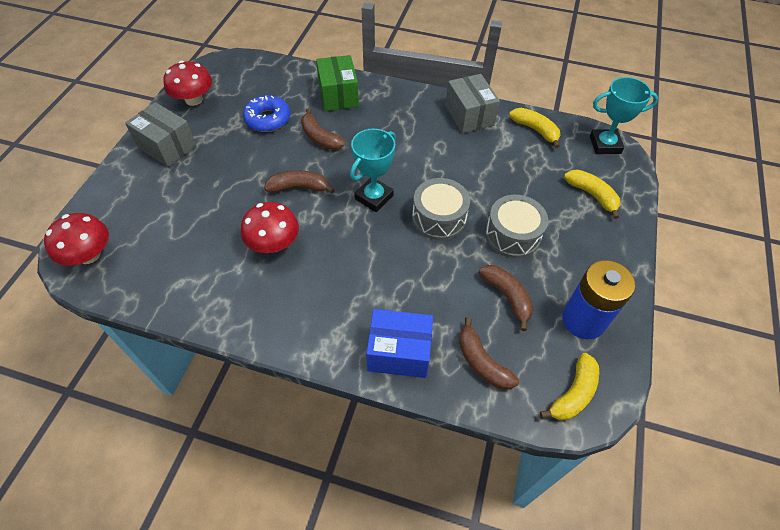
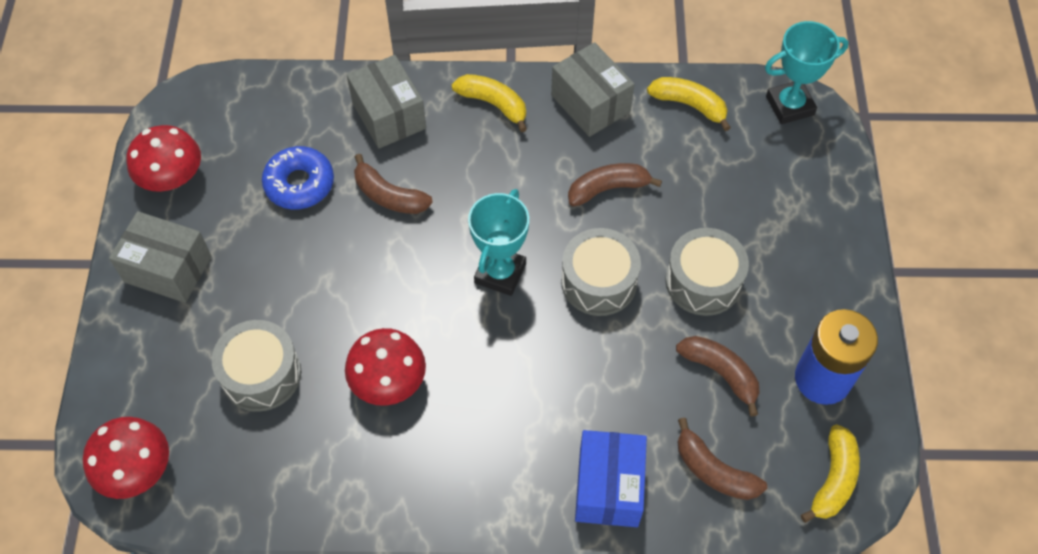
camera: 15 degrees left, 5 degrees up
brown banana [264,170,335,193] -> brown banana moved to [568,163,662,207]
green box [316,55,359,111] -> grey box [347,55,426,149]
blue box [366,309,433,378] -> blue box turned 75 degrees counterclockwise [575,430,647,527]
yellow banana [564,169,620,219] -> yellow banana moved to [452,74,527,132]
none -> grey drum [212,320,301,412]

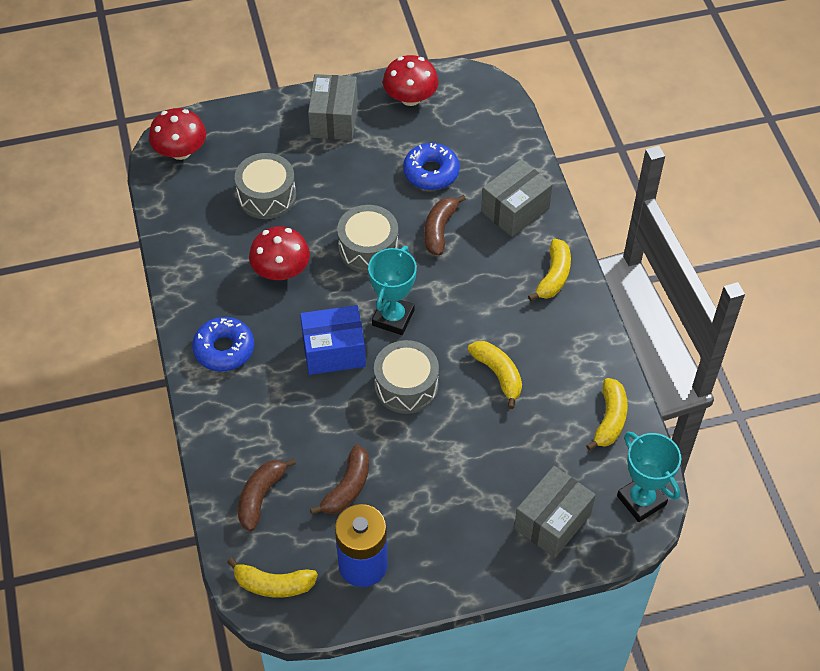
camera: 75 degrees right, 5 degrees down
turquoise trophy [468,189,529,296] -> turquoise trophy turned 75 degrees counterclockwise [368,246,417,335]
grey box [551,42,635,137] -> grey box moved to [514,466,596,558]
brown banana [568,163,662,207] -> yellow banana [468,341,522,409]
blue box [575,430,647,527] -> blue box moved to [300,305,366,375]
grey drum [665,228,749,316] -> grey drum moved to [337,205,399,273]
none -> blue donut [192,317,254,372]

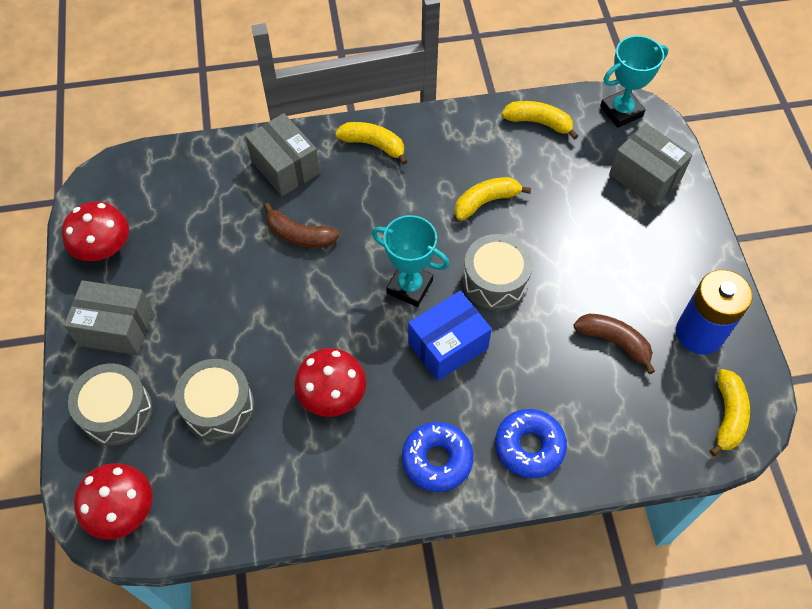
camera: 85 degrees left, 5 degrees up
brown banana [238,458,296,531] -> none
blue box [300,305,366,375] -> blue box turned 60 degrees clockwise [408,291,492,381]
grey drum [337,205,399,273] -> grey drum moved to [68,363,153,446]
blue donut [403,143,460,190] -> blue donut moved to [495,409,567,478]

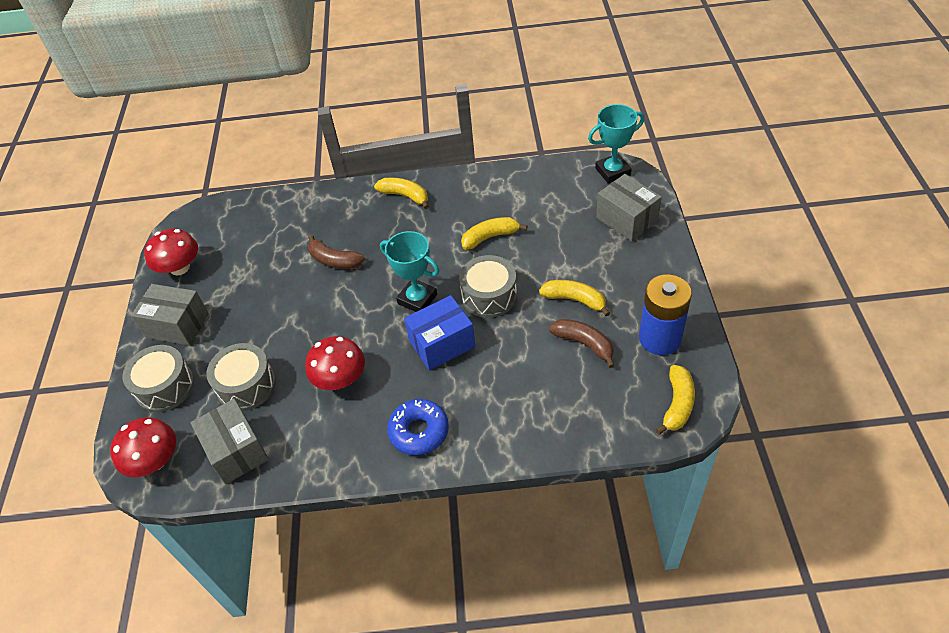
camera: 10 degrees right, 10 degrees down
grey box [245,113,320,196] -> grey box moved to [191,399,269,484]
blue donut [495,409,567,478] -> none
yellow banana [502,101,578,140] -> yellow banana moved to [539,280,610,317]

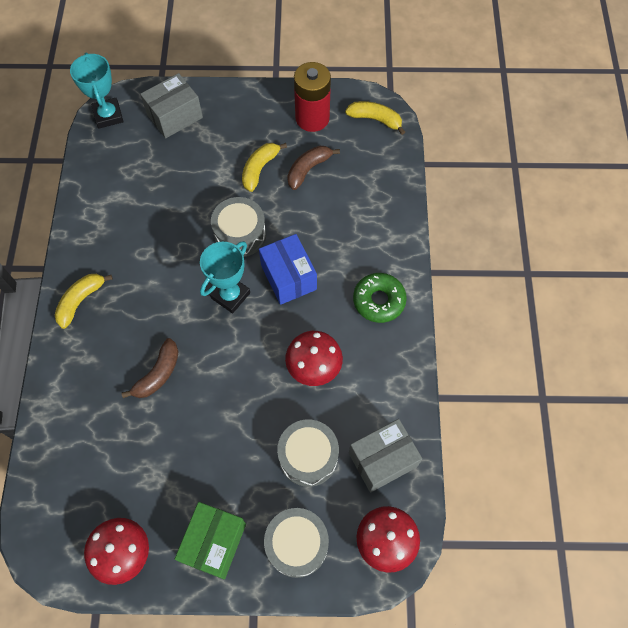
camera: 90 degrees left, 15 degrees up
grey box [131,284,209,346] -> green box [175,502,246,580]
blue donut [387,399,449,455] -> green donut [353,273,407,323]
yellow banana [461,217,528,250] -> none
blue battery [639,275,692,355] -> red battery [294,62,331,132]

